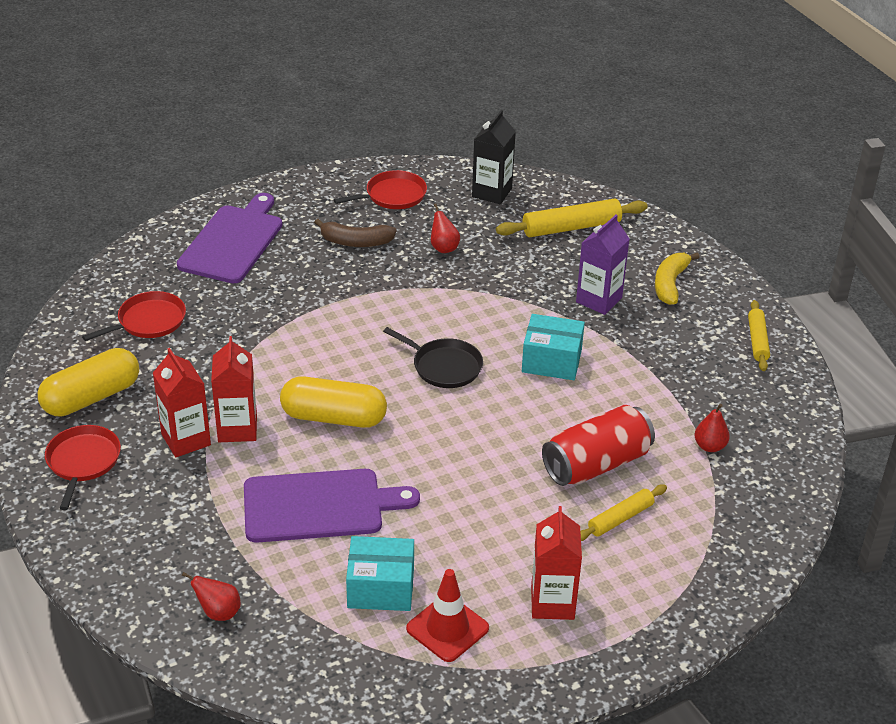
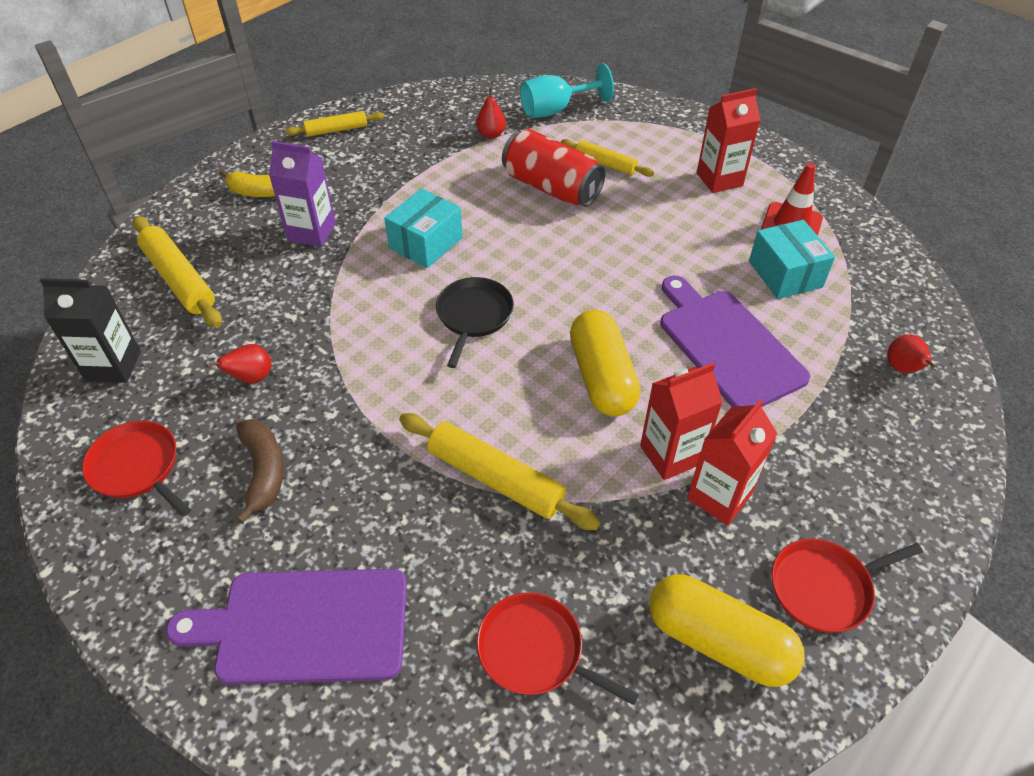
camera: 110 degrees left, 10 degrees up
turquoise box [522,314,585,380] -> turquoise box turned 45 degrees clockwise [384,188,463,268]
none -> yellow rolling pin [399,413,601,530]
none -> turquoise goblet [520,63,614,118]

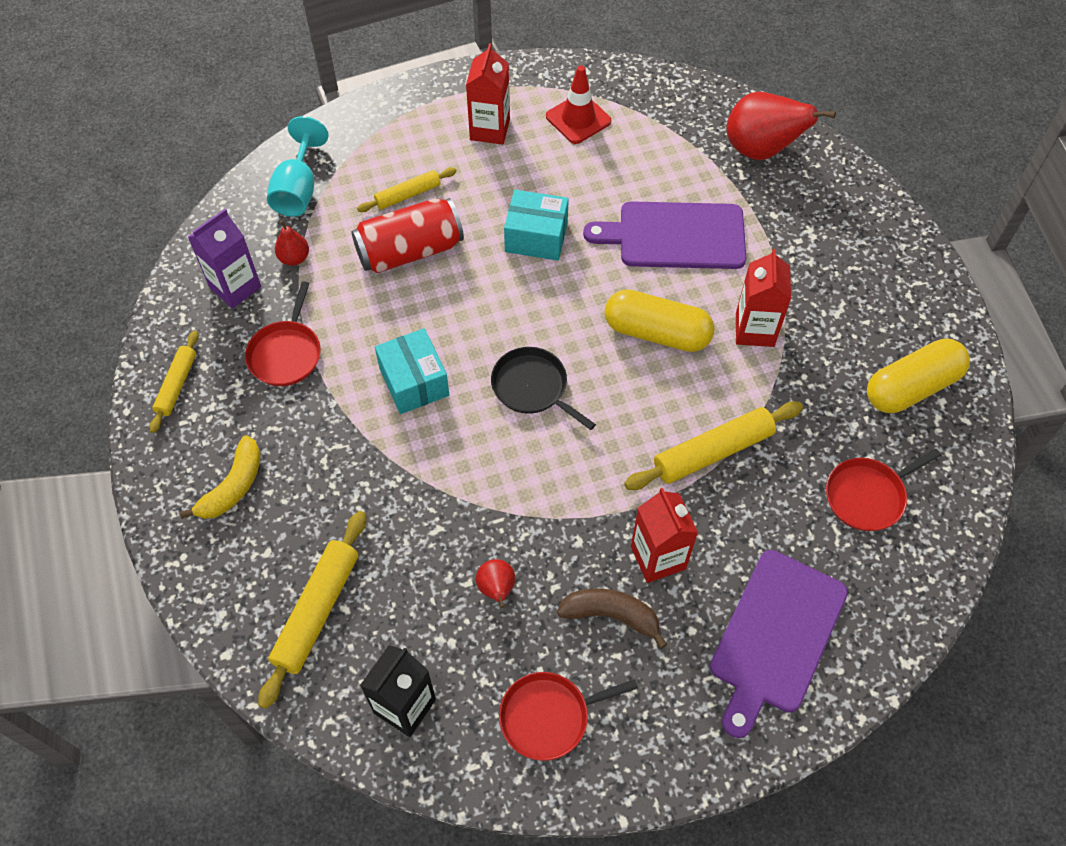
camera: 60 degrees left, 10 degrees up
yellow rolling pin [132,216,222,328] -> yellow rolling pin turned 60 degrees counterclockwise [258,511,366,709]
purple carton [269,141,336,247] -> purple carton moved to [188,209,261,309]
red carton [687,399,778,525] -> red carton moved to [631,488,698,583]
turquoise box [749,220,835,299] -> turquoise box moved to [504,190,569,261]
red pan [771,539,923,633] -> red pan moved to [245,281,320,386]
red pear [887,334,935,373] -> red pear [727,92,836,160], size x2.06

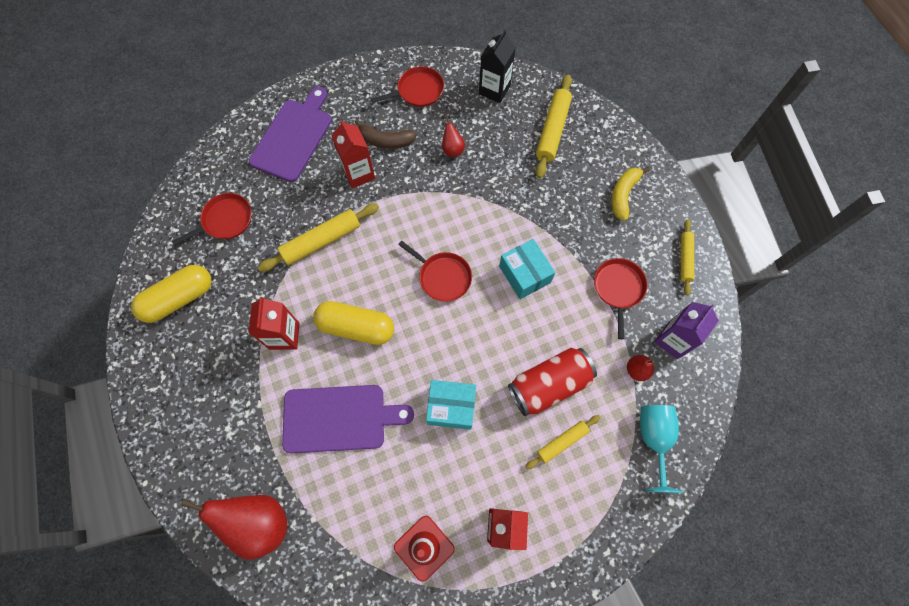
camera: 175 degrees right, 10 degrees up
black pan [491,347,596,430] -> red pan [398,241,472,302]

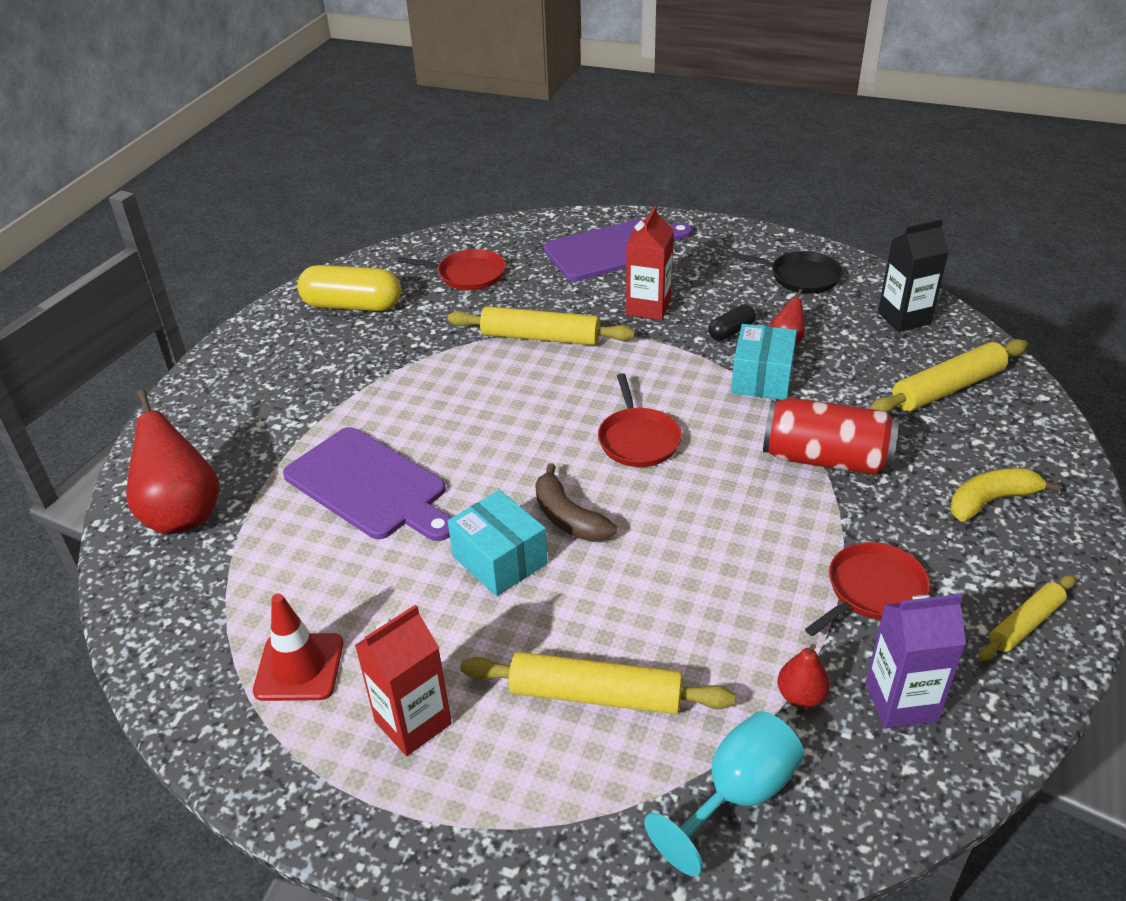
camera: 45 degrees right, 30 degrees down
red carton [249,297,299,350] -> none
yellow capsule [313,301,394,345] -> none
brown banana [355,119,417,149] -> brown banana moved to [535,463,617,542]
red pan [371,66,444,107] -> black pan [731,251,843,294]
turquoise box [499,239,556,299] -> turquoise box moved to [731,324,797,400]
red can [508,348,597,416] -> red can moved to [763,398,899,475]
yellow rolling pin [525,415,600,469] -> yellow rolling pin [461,652,735,714], size x1.64
none -> black capsule [709,305,756,341]

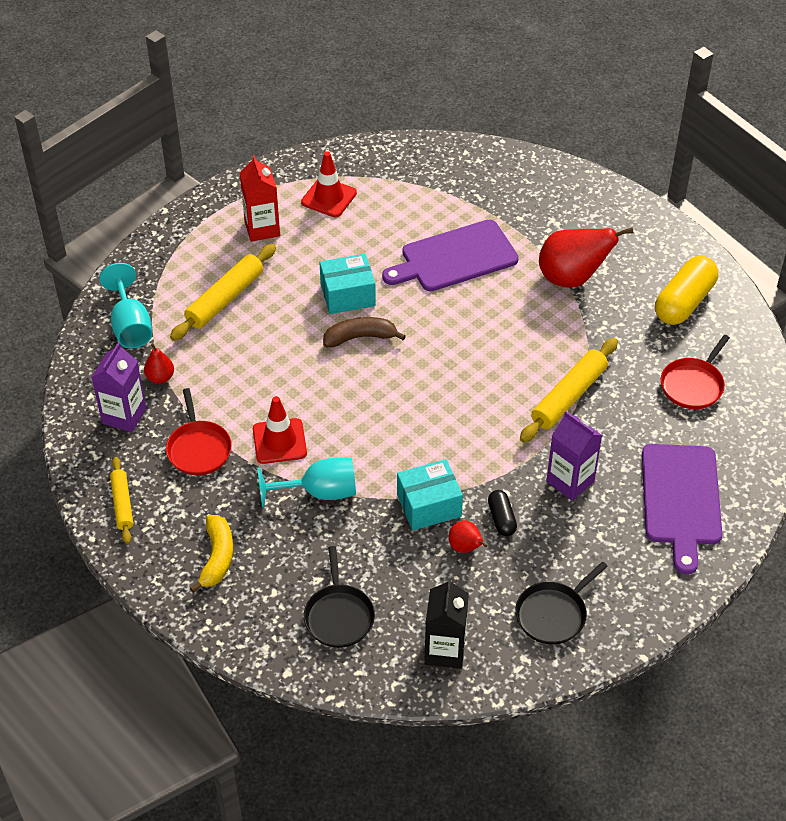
camera: 115 degrees right, 10 degrees up
red pear [126,390,219,534] -> red pear moved to [539,227,634,288]
red pan [598,373,682,467] -> none
red carton [626,206,674,320] -> purple carton [546,411,602,501]
turquoise box [731,324,797,400] -> turquoise box turned 60 degrees counterclockwise [397,459,463,530]
red can [763,398,899,475] -> turquoise goblet [258,458,356,508]
yellow rolling pin [869,339,1028,413] -> black pan [304,546,375,648]
none -> red traffic cone [253,396,307,464]

